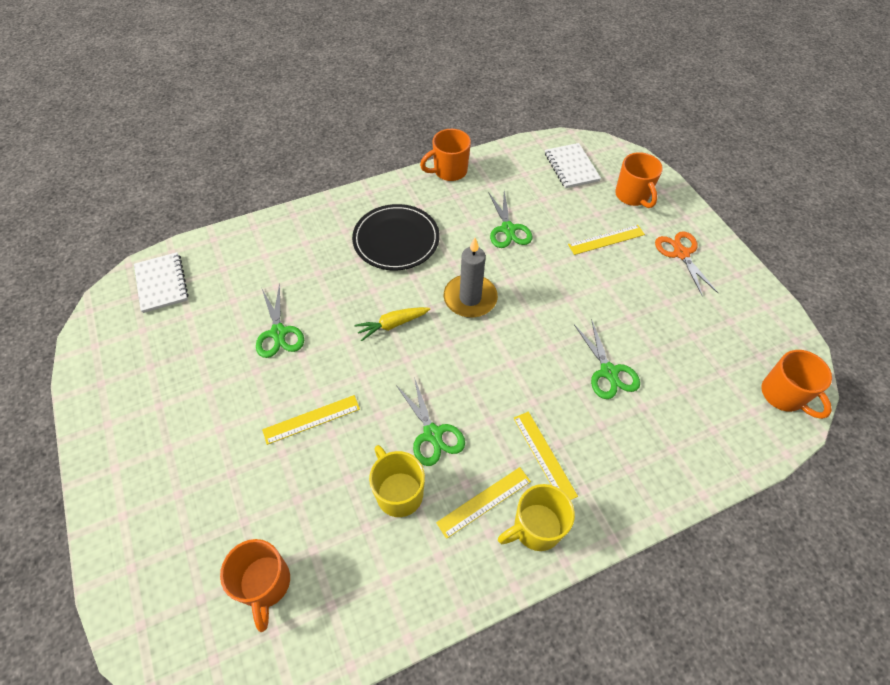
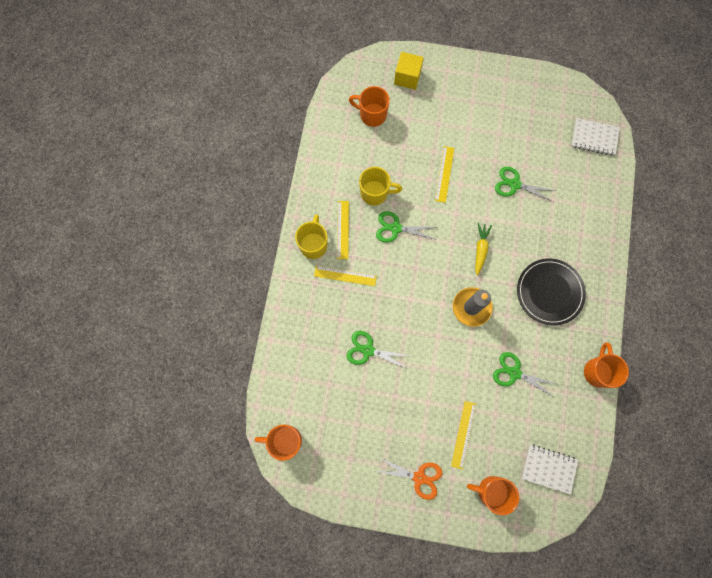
camera: 125 degrees right, 20 degrees up
none -> yellow cube [394,52,424,90]

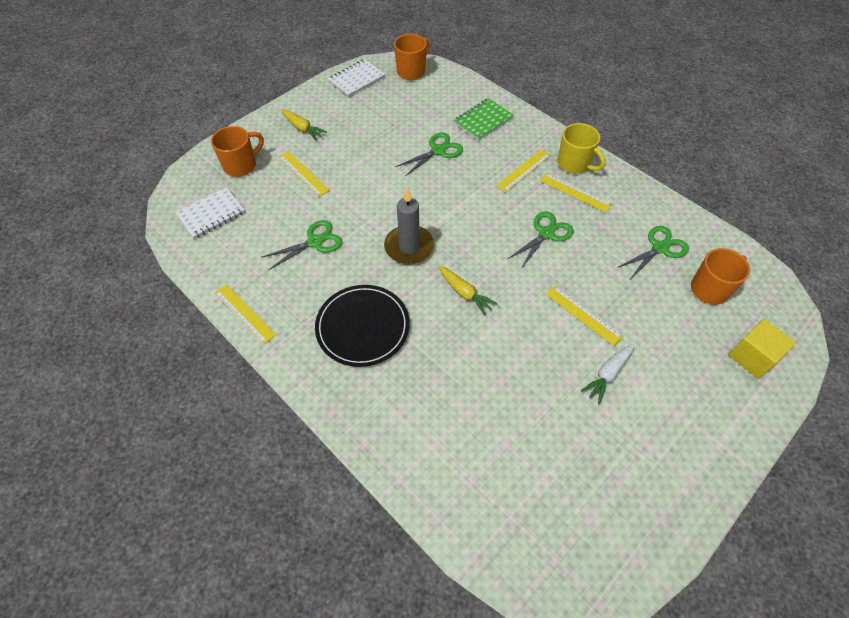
camera: 125 degrees right, 20 degrees down
yellow mug [359,167,402,206] -> none
orange scissors [375,458,442,500] -> yellow carrot [281,109,327,141]
green scissors [495,167,557,202] -> green scissors moved to [617,226,689,278]
white notebook [571,118,620,156] -> white notebook moved to [328,59,385,97]
orange mug [584,342,629,388] -> yellow ruler [214,284,276,345]
none -> green notebook [454,98,514,140]
none -> white carrot [581,344,634,404]

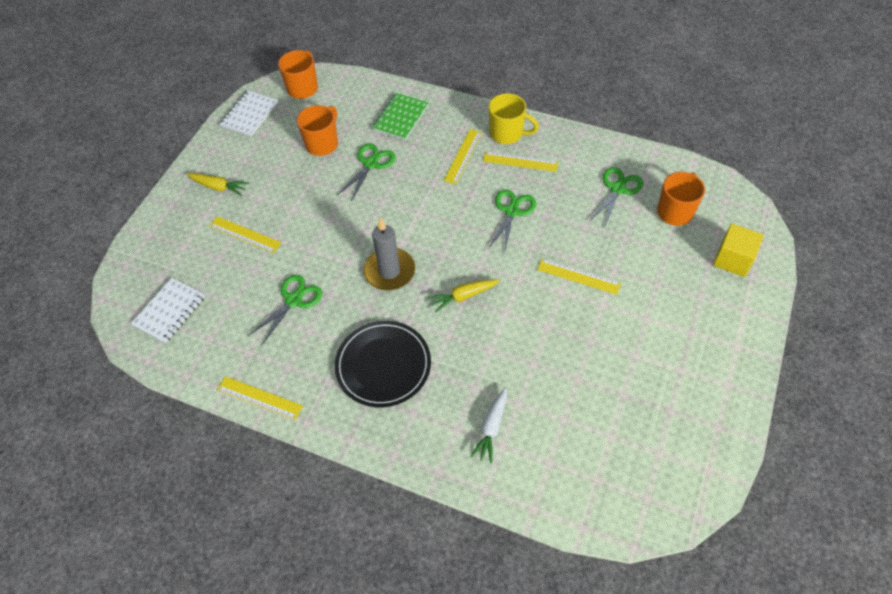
camera: 20 degrees left, 0 degrees up
orange mug [211,126,264,177] -> orange mug moved to [297,105,338,156]
yellow carrot [438,266,498,316] -> yellow carrot turned 135 degrees clockwise [428,279,500,313]
white carrot [581,344,634,404] -> white carrot moved to [470,387,507,464]

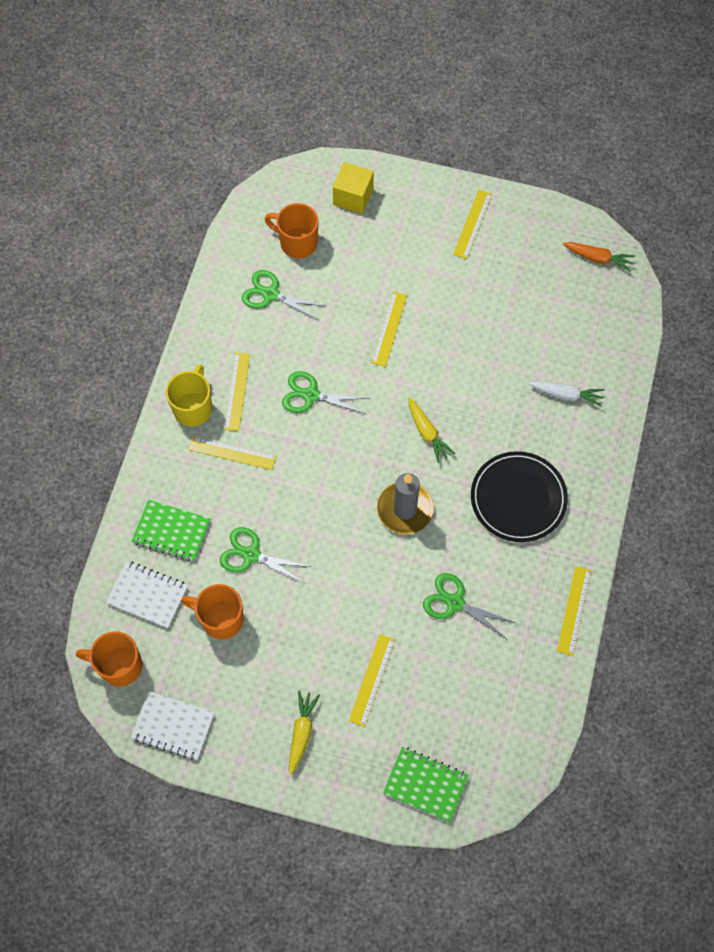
camera: 100 degrees left, 10 degrees up
white notebook [131,278,205,343] -> white notebook moved to [106,561,188,628]
none -> green notebook [383,747,468,822]
none -> yellow ruler [453,190,492,259]
none -> orange carrot [563,242,635,271]

